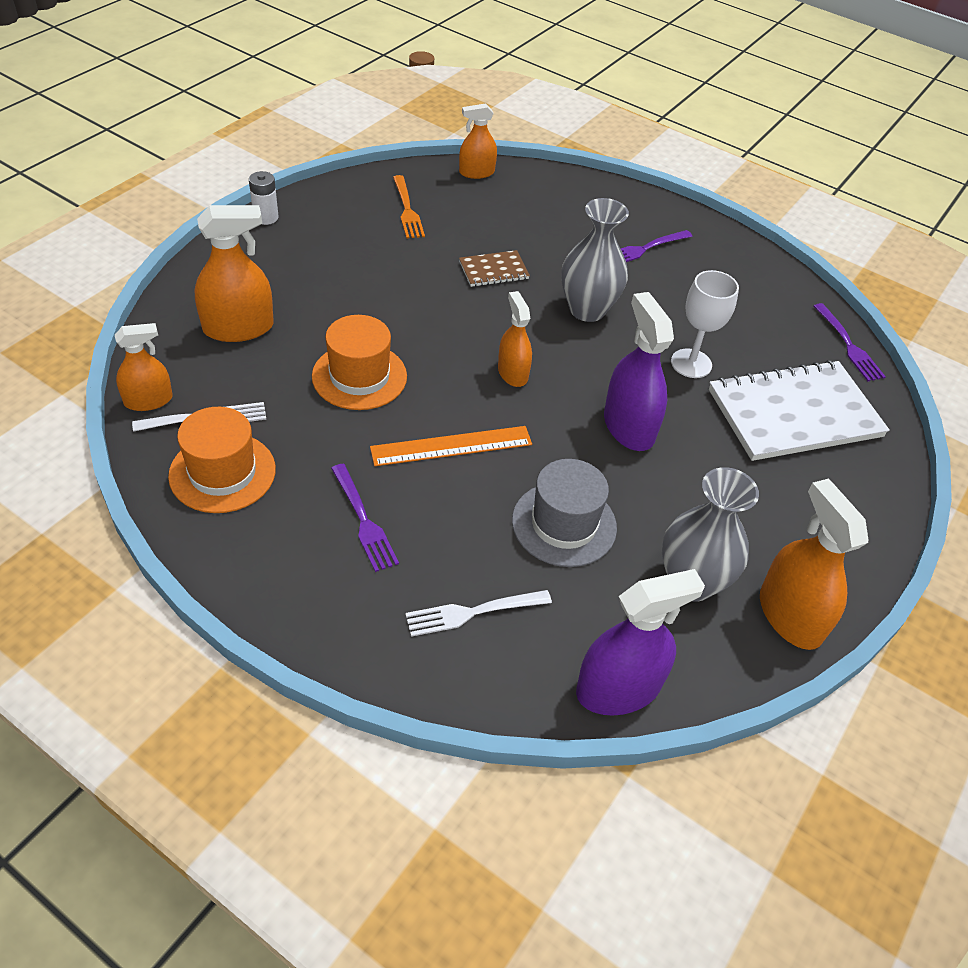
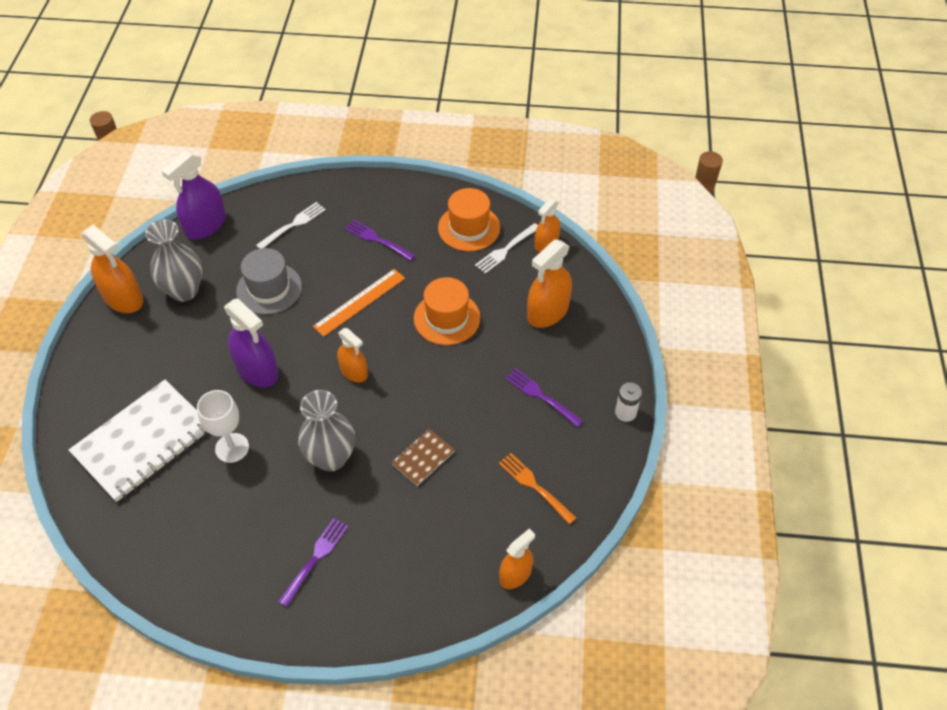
camera: 155 degrees right, 5 degrees up
purple fork [814,303,886,381] -> purple fork moved to [505,368,583,427]

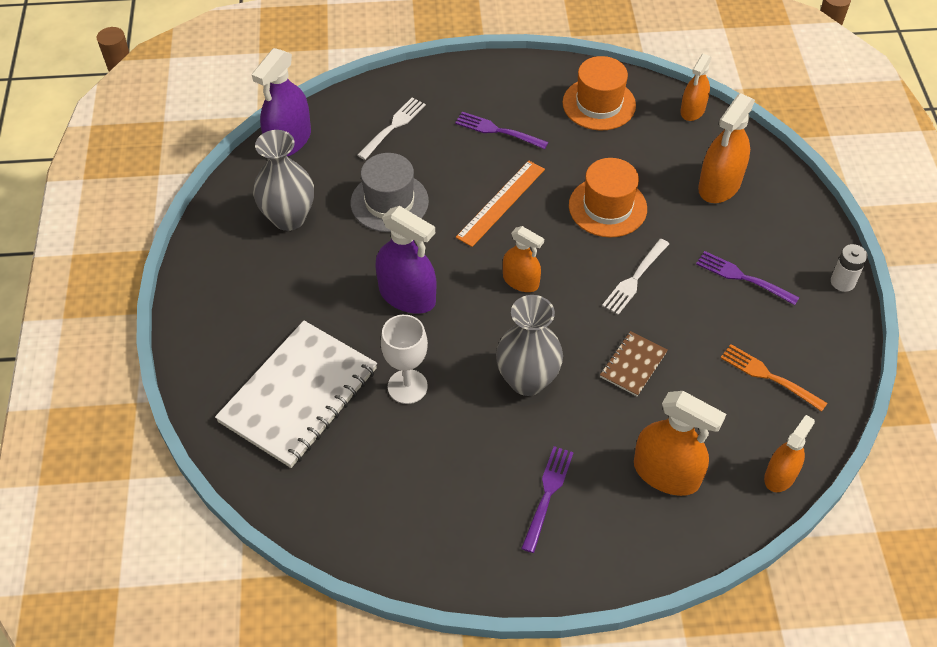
camera: 10 degrees left, 0 degrees up
orange spray bottle [81,225,143,313] -> orange spray bottle moved to [634,391,726,496]
white fork [475,223,538,274] -> white fork moved to [602,239,669,315]

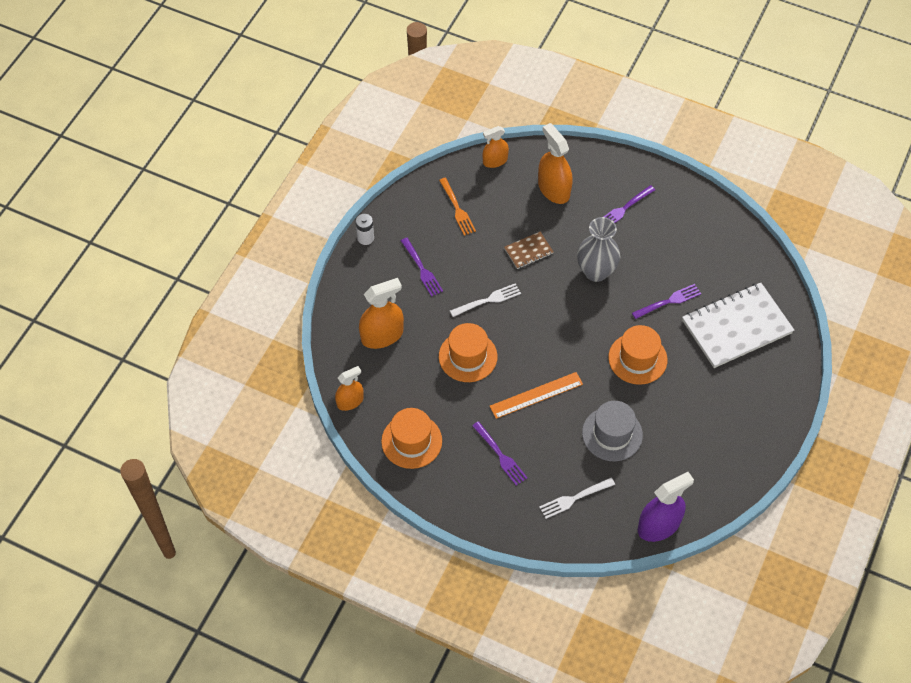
camera: 150 degrees left, 5 degrees up
grey vase [253,130,314,231] -> none
purple spray bottle [375,206,436,314] -> orange hat [608,325,667,385]
white goblet [381,314,428,404] -> purple fork [632,284,701,319]
orange spray bottle [503,226,544,292] -> none

